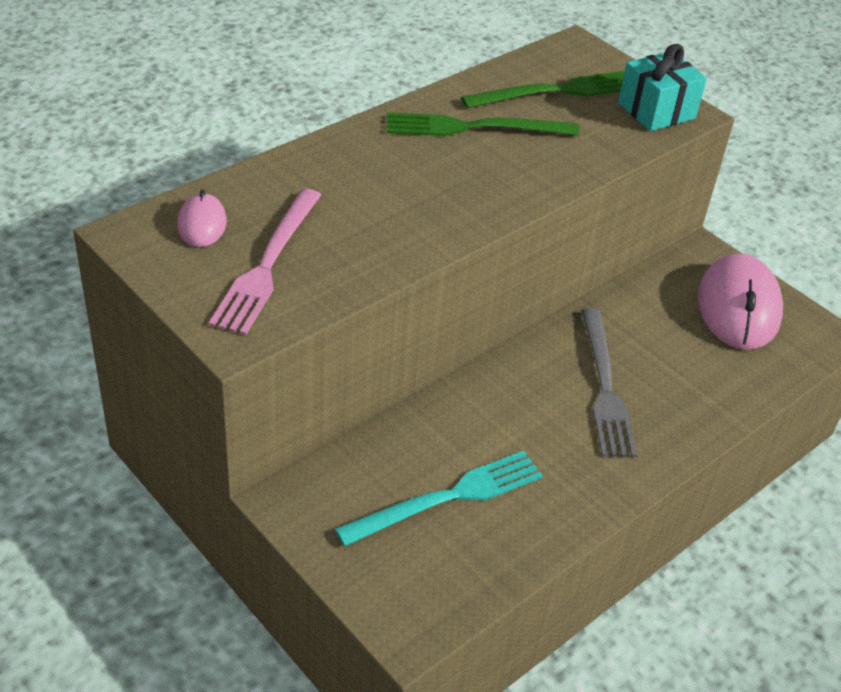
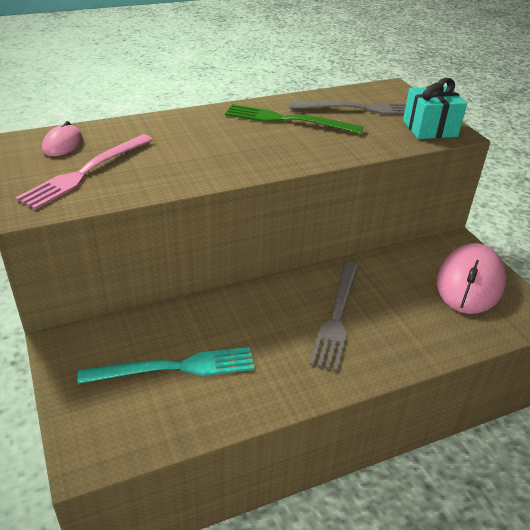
camera: 20 degrees right, 5 degrees down
green fork [461,71,624,108] -> grey fork [289,101,406,115]

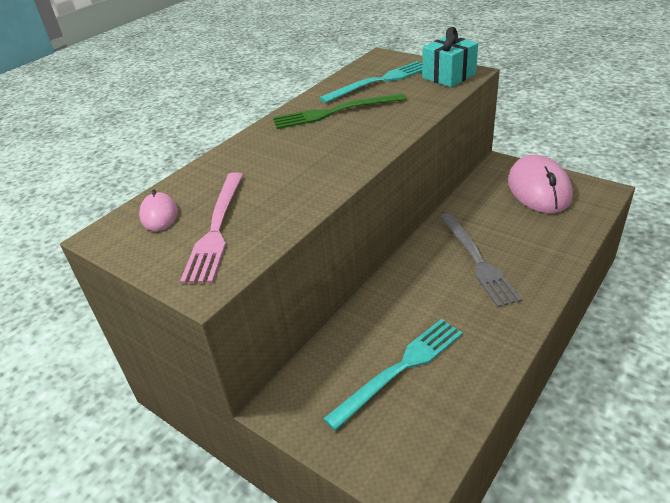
camera: 25 degrees left, 0 degrees up
grey fork [289,101,406,115] -> turquoise fork [320,61,422,103]

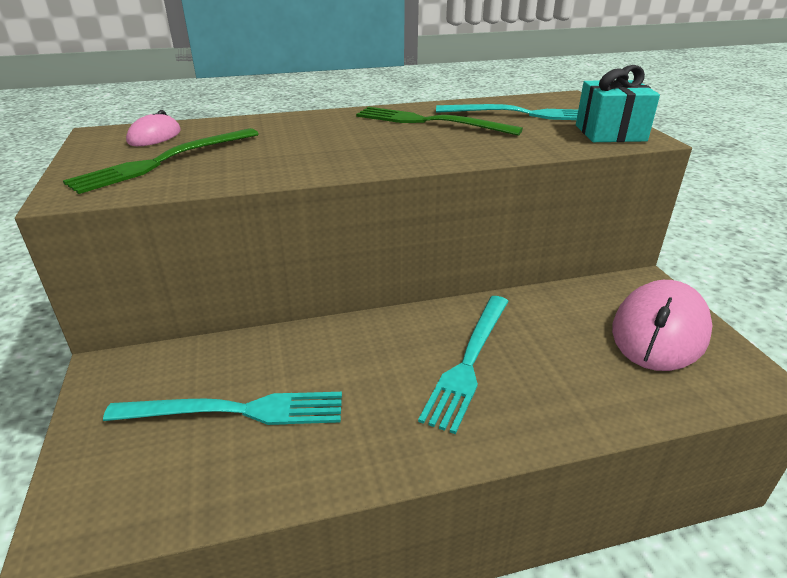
camera: 35 degrees right, 5 degrees down
pink fork [180,172,243,284] -> green fork [63,128,259,194]
grey fork [440,213,522,307] -> turquoise fork [418,296,509,434]

